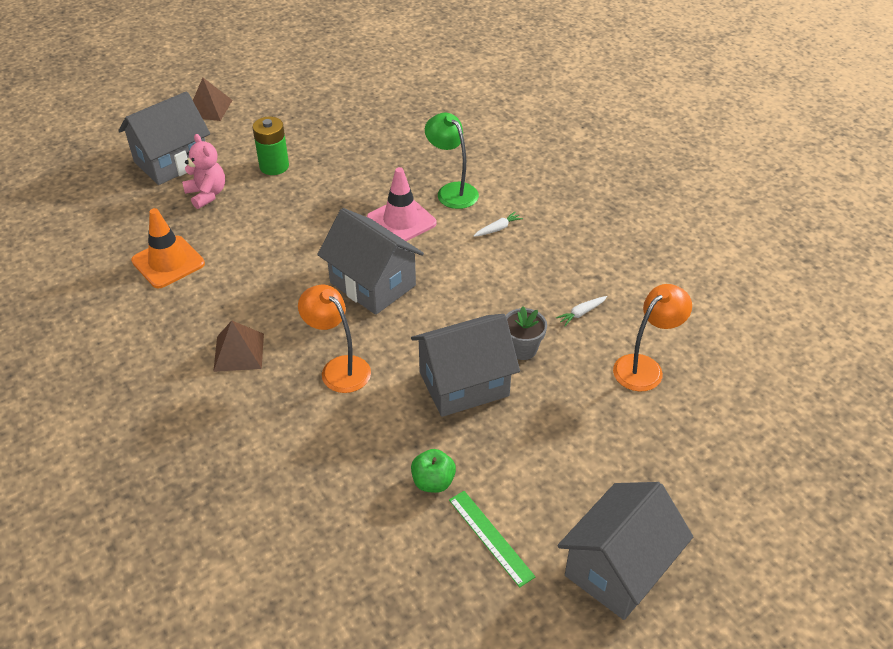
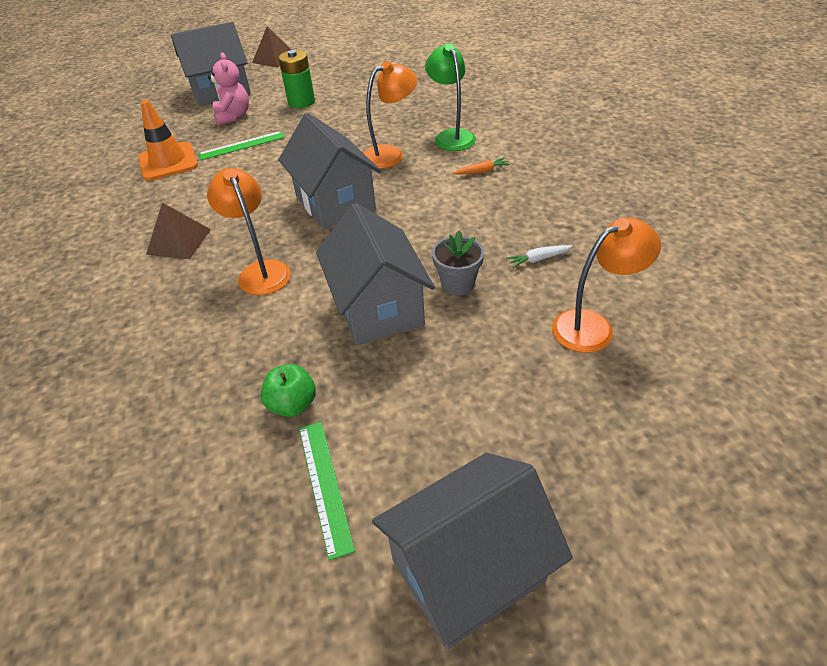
camera: 20 degrees right, 0 degrees up
pink traffic cone [367,167,437,241] -> orange lamp [364,61,417,169]
grey house [411,314,520,417] -> grey house turned 75 degrees clockwise [316,203,435,345]
white carrot [474,212,523,237] -> orange carrot [453,158,510,175]
none -> green ruler [198,131,285,160]

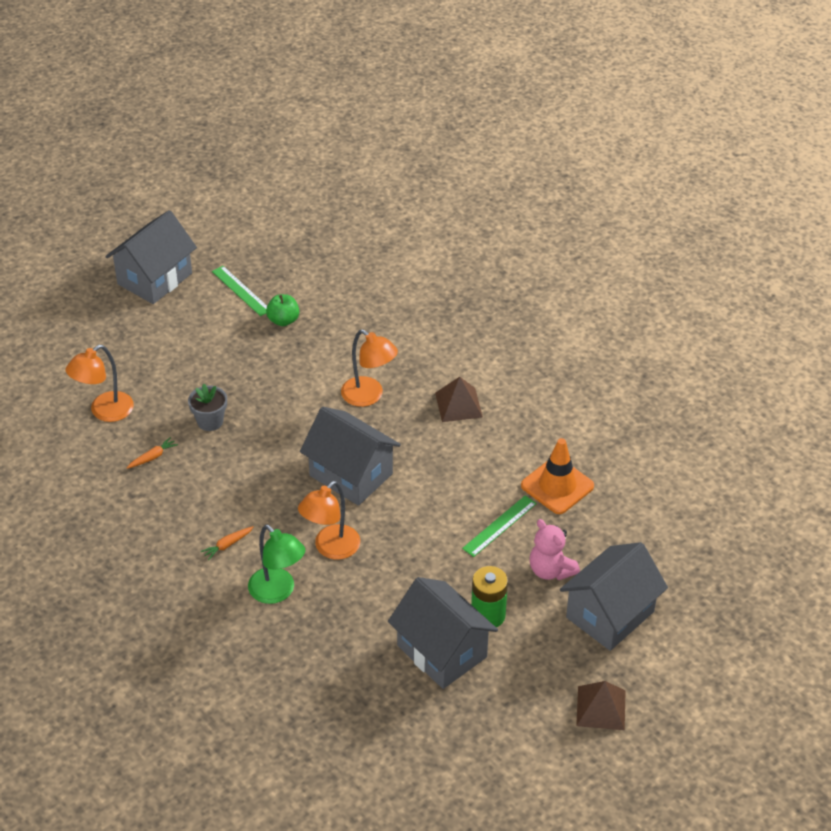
camera: 155 degrees right, 0 degrees up
grey house [316,203,435,345] -> grey house moved to [388,577,498,689]
white carrot [506,245,573,268] -> orange carrot [127,437,178,469]

